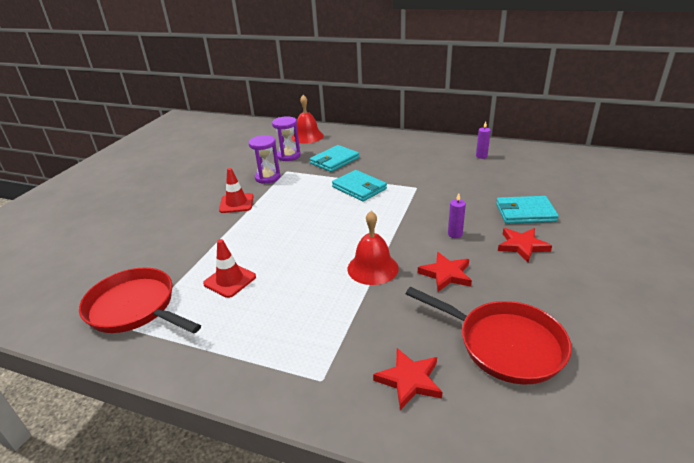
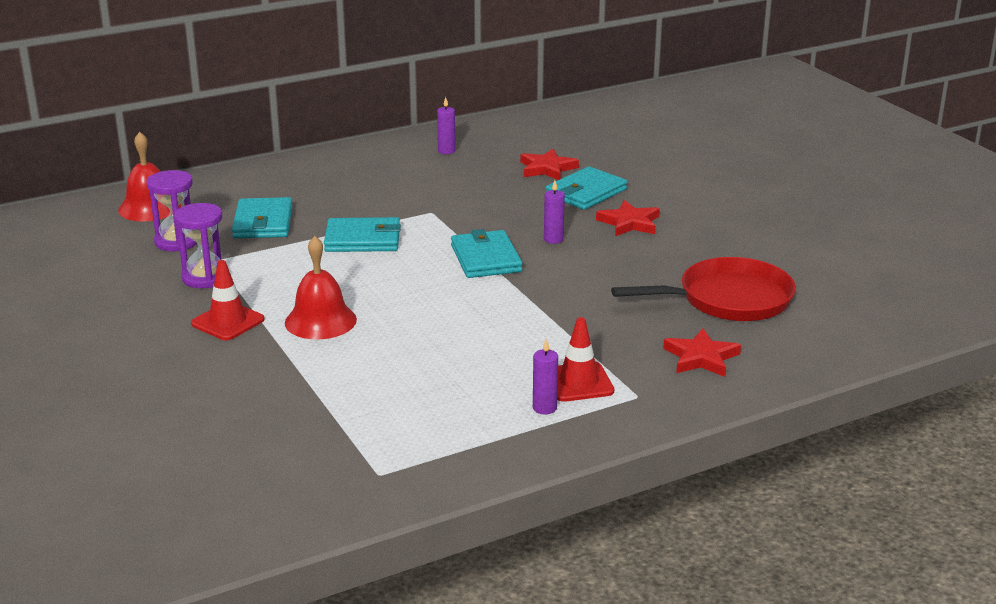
camera: 50 degrees left, 5 degrees down
red pan [79,267,201,334] -> none
red traffic cone [203,239,256,298] -> red traffic cone moved to [557,317,614,402]
red bell [347,211,399,285] -> red bell moved to [285,236,357,339]
red star [418,252,472,292] -> red star moved to [521,148,579,180]
none -> turquoise wallet [451,229,523,278]
none -> purple candle [533,339,558,414]

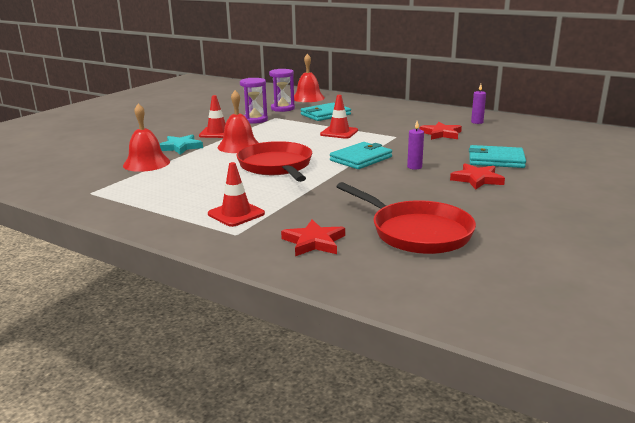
camera: 60 degrees right, 5 degrees down
turquoise wallet [324,217,401,252] -> red traffic cone [320,95,358,139]
red star [521,148,579,180] -> red star moved to [420,122,462,140]
purple candle [533,339,558,414] -> none
none -> red bell [123,103,170,172]
none -> turquoise star [159,134,203,155]
none -> red pan [236,141,312,182]

